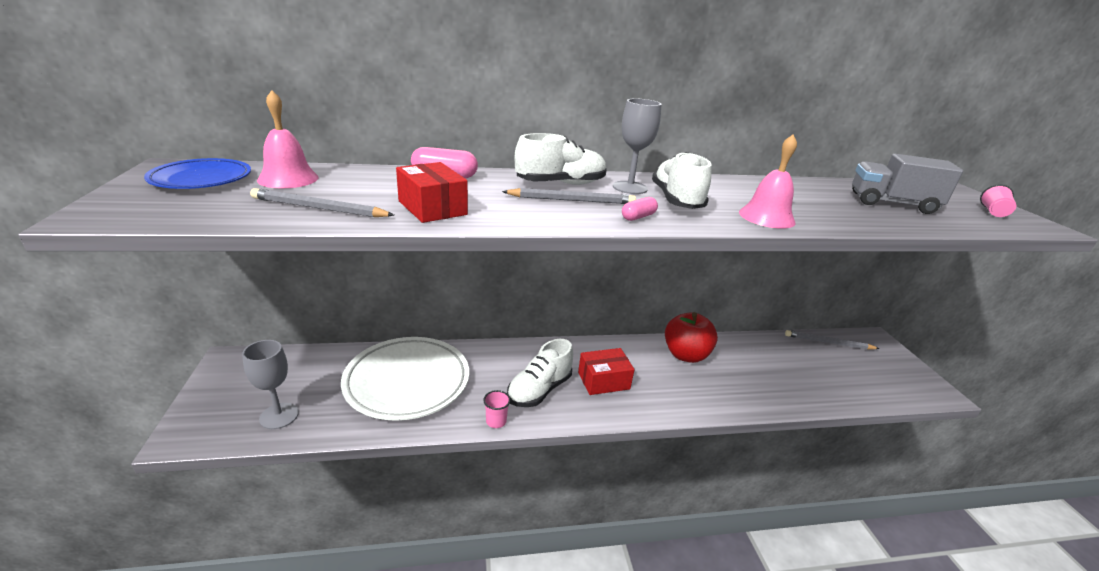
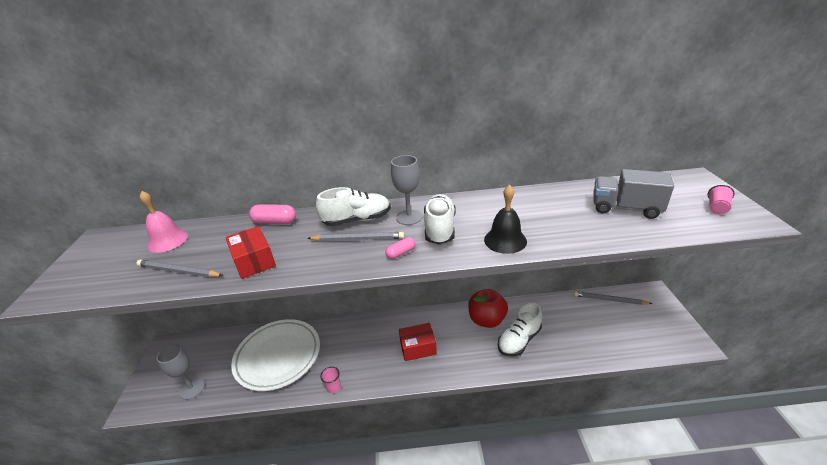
camera: 10 degrees right, 5 degrees up
blue plate [144,158,251,189] -> none
white shoe [507,339,573,407] -> white shoe moved to [498,303,542,357]
pink bell [739,135,797,229] -> black bell [484,185,527,254]

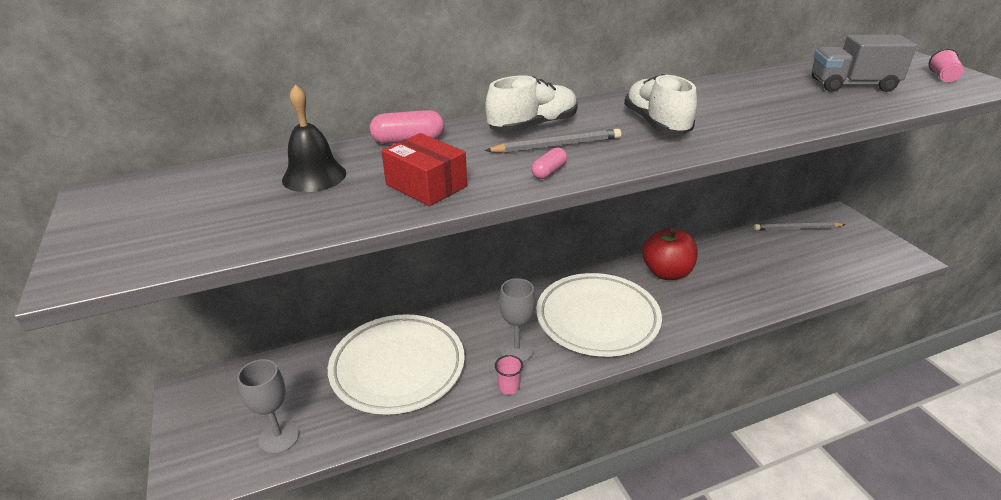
camera: 20 degrees left, 0 degrees up
grey pencil [136,260,224,277] -> none
pink bell [140,191,188,253] -> none
pink capsule [385,237,416,259] -> pink capsule moved to [531,147,567,179]
grey goblet [391,155,422,225] -> grey goblet moved to [499,278,535,362]
red box [399,323,437,361] -> white plate [536,273,662,357]
black bell [484,185,527,254] -> black bell moved to [282,84,346,192]
white shoe [498,303,542,357] -> none

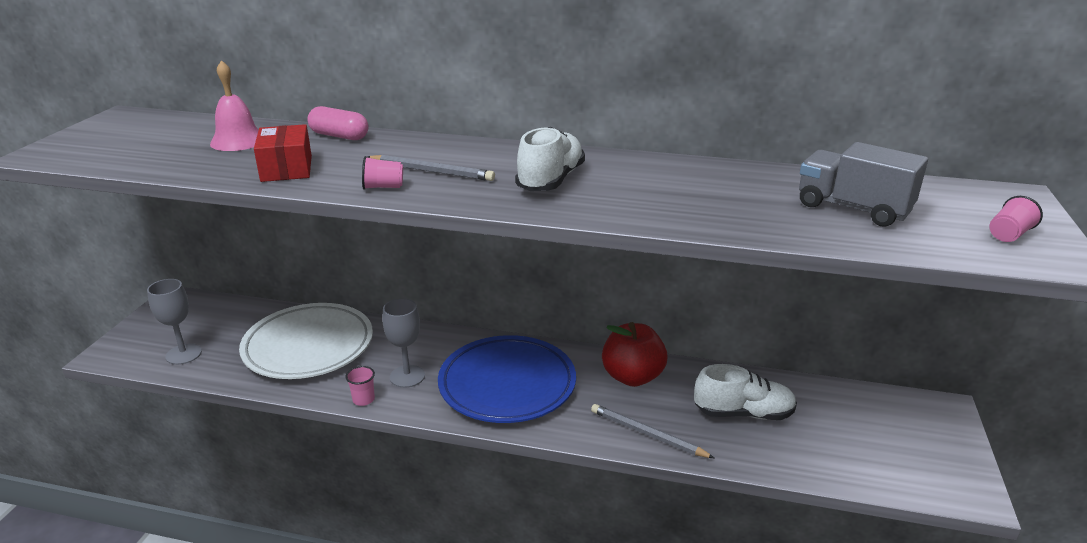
camera: 35 degrees right, 5 degrees down
black bell [282,84,346,192] -> pink bell [210,60,259,151]
white shoe [485,75,578,132] -> white shoe moved to [694,364,797,420]
pink capsule [531,147,567,179] -> pink cup [362,156,403,190]
white plate [536,273,662,357] -> blue plate [438,335,576,423]
grey pencil [754,222,845,230] -> grey pencil moved to [591,404,714,458]

